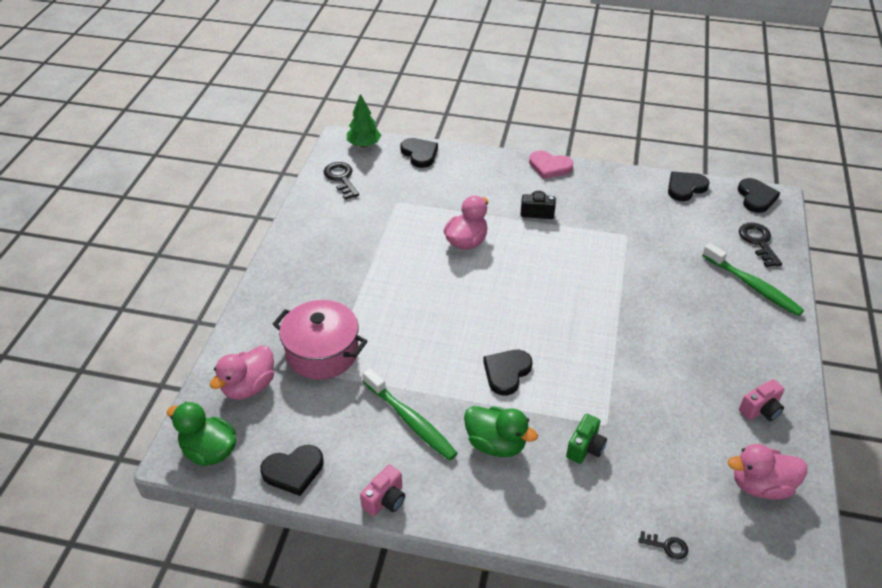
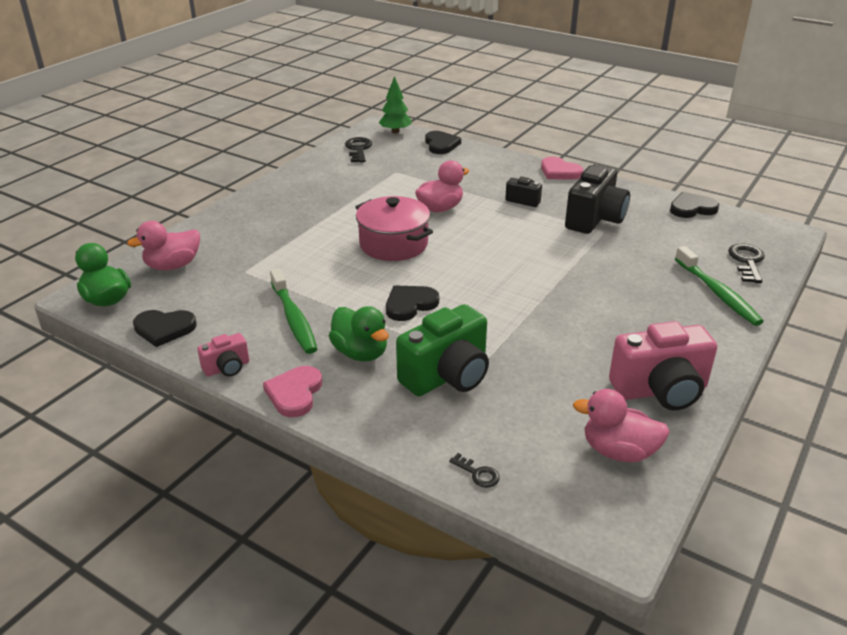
camera: 20 degrees right, 10 degrees down
pink pot [273,300,368,379] -> pink pot moved to [355,196,433,261]
green camera [566,414,607,464] -> green camera [396,304,489,396], size x1.97
black heart [738,178,780,213] -> none
pink camera [739,379,784,421] -> pink camera [609,321,717,410], size x1.97
none -> pink heart [263,366,322,417]
none -> black camera [565,164,630,234]

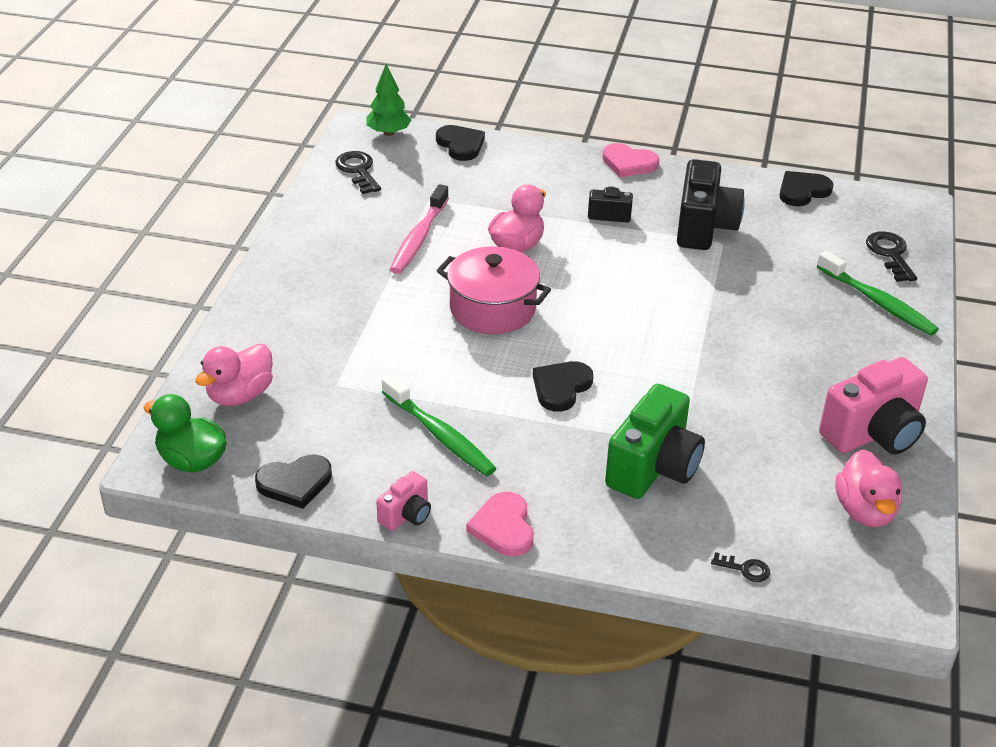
camera: 20 degrees left, 5 degrees up
green duck [329,306,389,362] -> none
pink duck [573,389,670,462] -> pink duck turned 90 degrees counterclockwise [835,449,902,527]
none -> pink toothbrush [390,184,449,274]

